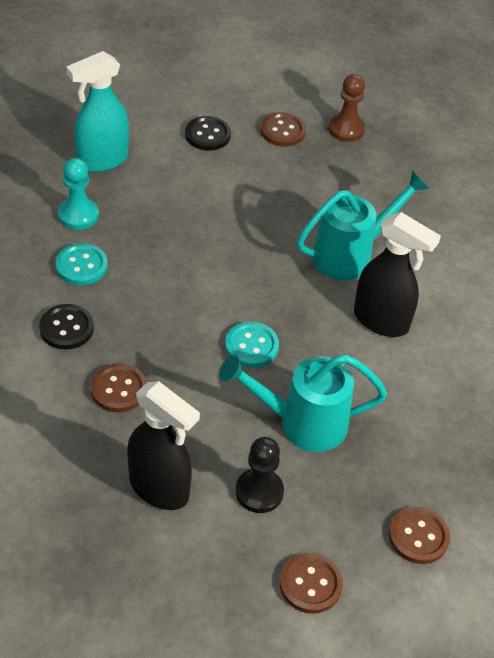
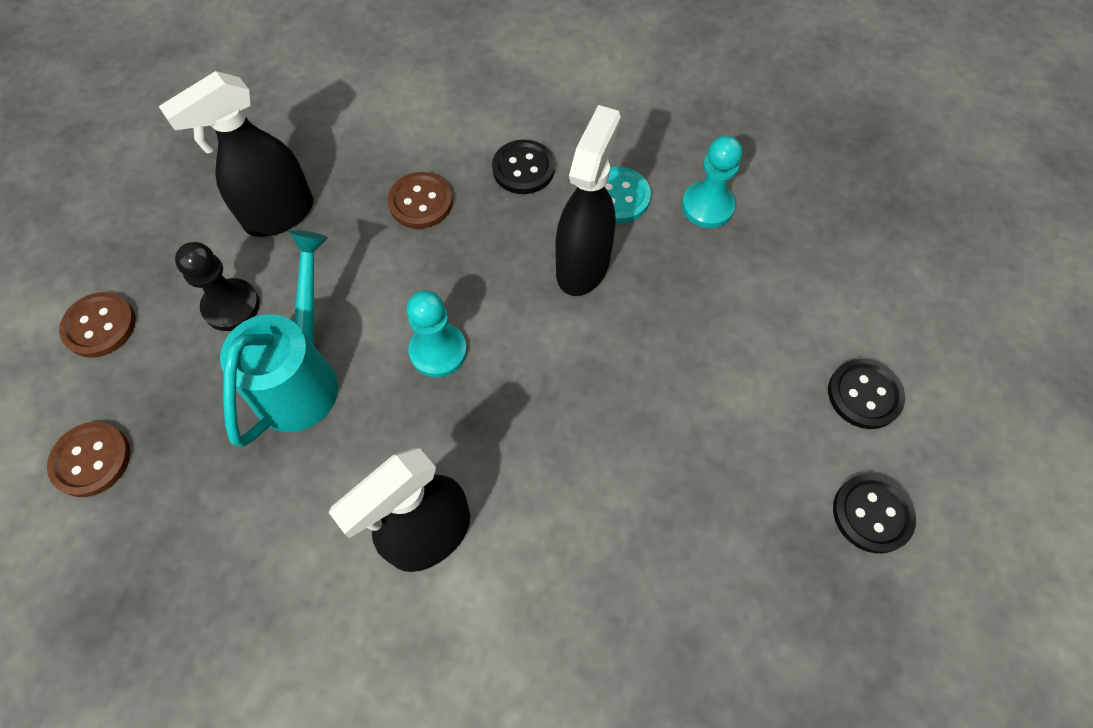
camera: 110 degrees right, 15 degrees up
turquoise spray bottle [66,51,129,172] -> none
turquoise button [225,322,279,368] -> turquoise pawn [407,290,467,378]
brown button [260,113,306,147] -> black button [833,474,916,554]
turquoise watering can [297,170,429,280] -> none
brown pawn [328,74,365,142] -> none
none -> black spray bottle [555,105,621,296]

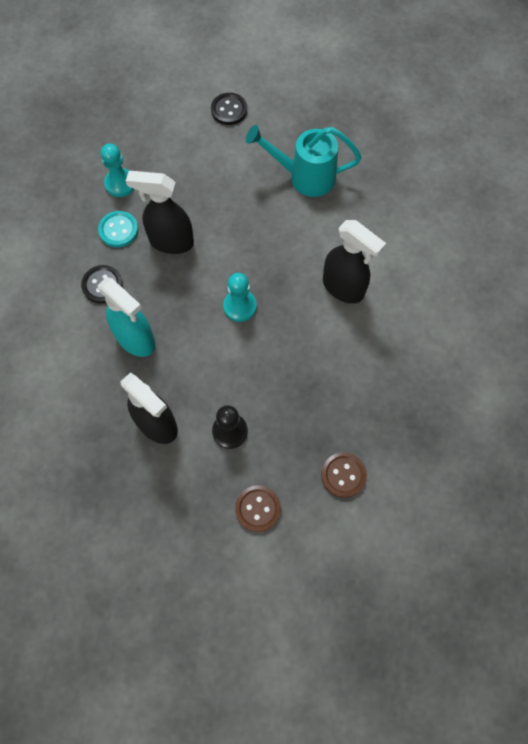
camera: 100 degrees left, 5 degrees up
turquoise watering can [220,230,338,447] -> turquoise watering can moved to [246,125,362,197]
brown button [388,172,453,229] -> turquoise spray bottle [98,277,155,357]
black button [833,474,916,554] -> none

